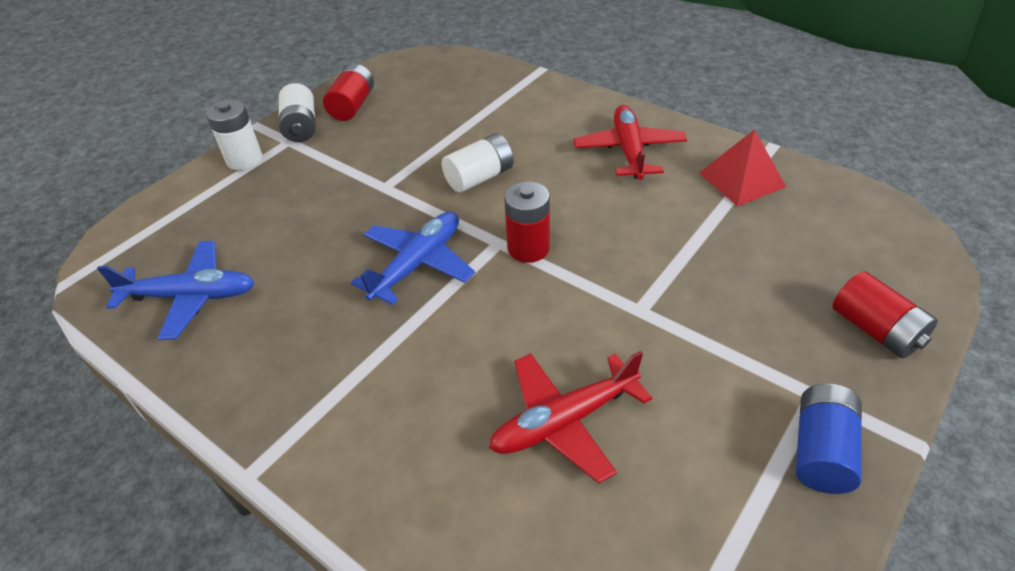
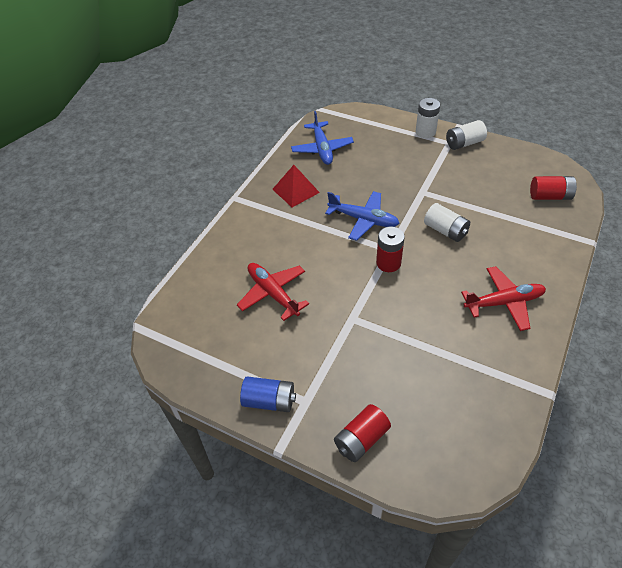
camera: 80 degrees right, 5 degrees up
red battery [323,64,374,121] -> red battery moved to [530,176,577,200]
red pyramid [699,129,786,207] -> red pyramid moved to [272,165,320,207]

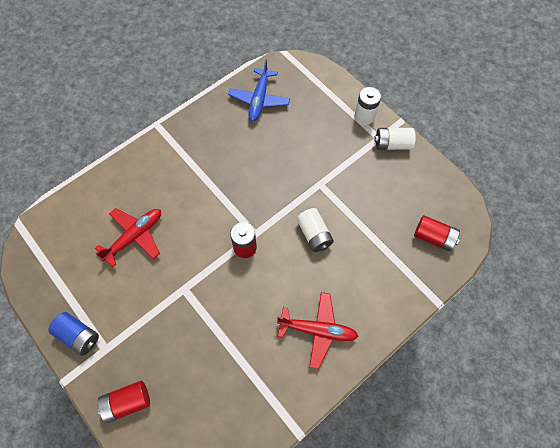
camera: 20 degrees right, 15 degrees up
red plane [237,263,309,321] -> red plane turned 60 degrees clockwise [95,208,161,267]
red pyramid [272,165,320,207] -> none
blue plane [325,191,400,241] -> none

